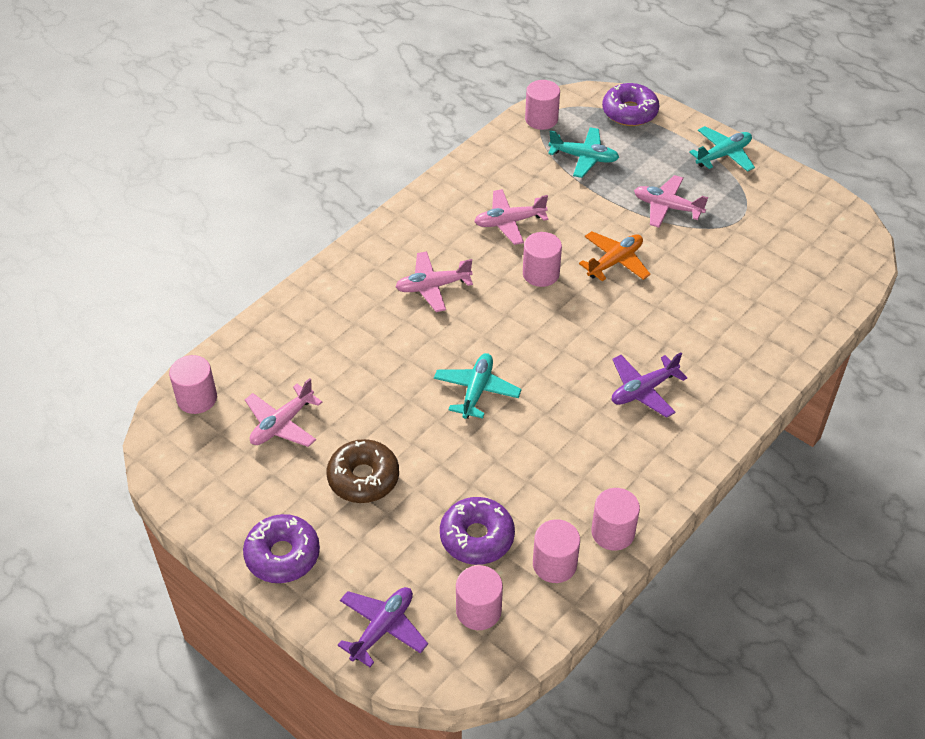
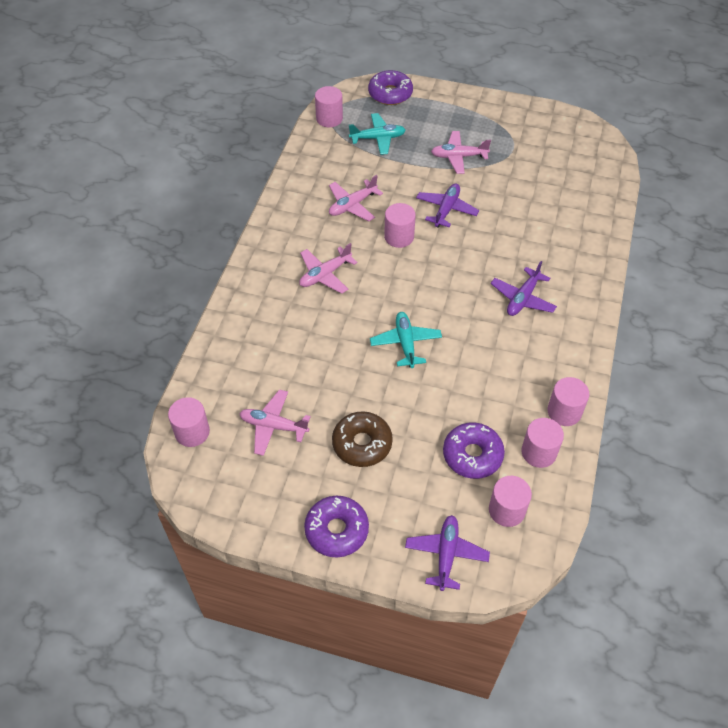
camera: 25 degrees left, 5 degrees up
pink plane [245,378,322,447] -> pink plane turned 90 degrees clockwise [239,389,311,456]
orange plane [579,231,650,281] -> purple plane [416,184,479,228]
turquoise plane [689,126,755,172] -> none

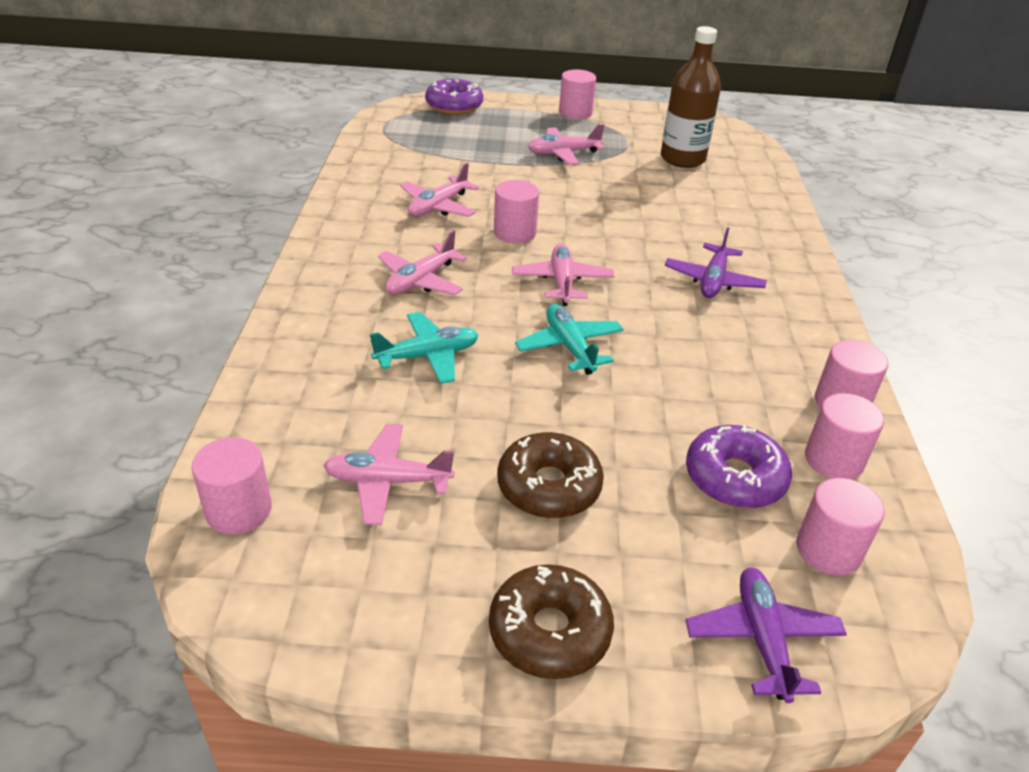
camera: 15 degrees left, 15 degrees down
purple donut [304,496,369,557] -> brown donut [489,564,614,679]
pink cylinder [315,86,343,127] -> pink cylinder moved to [559,69,596,119]
turquoise plane [349,113,406,155] -> turquoise plane moved to [370,312,478,384]
purple plane [416,184,479,228] -> none
none -> pink plane [512,244,615,306]
none -> brown bottle [661,26,721,168]

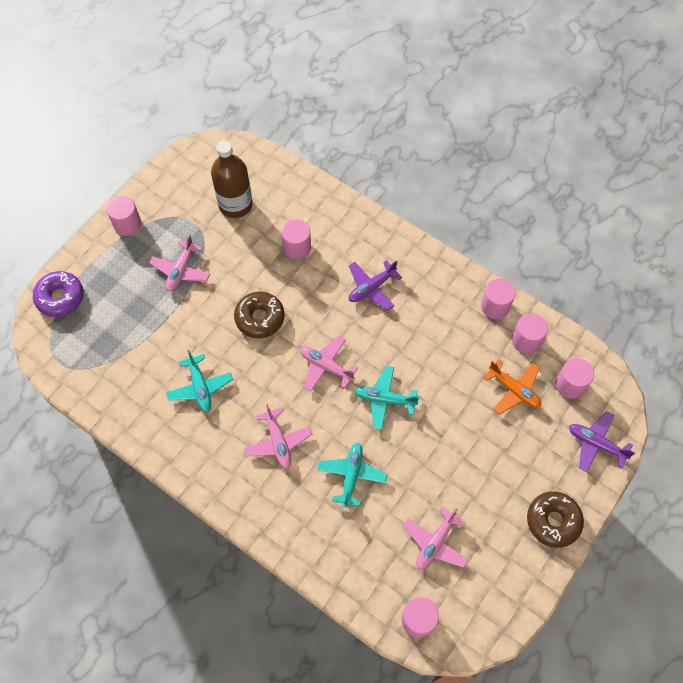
camera: 55 degrees left, 25 degrees up
pink plane [400,163,479,217] -> turquoise plane [166,350,233,412]
pink cylinder [494,180,539,243] -> pink cylinder moved to [281,219,311,259]
brown donut [497,432,604,518] -> brown donut moved to [234,291,285,338]
purple plane [665,227,767,298] -> purple plane turned 90 degrees clockwise [349,260,402,310]
purple donut [686,425,792,508] -> orange plane [484,360,541,415]

